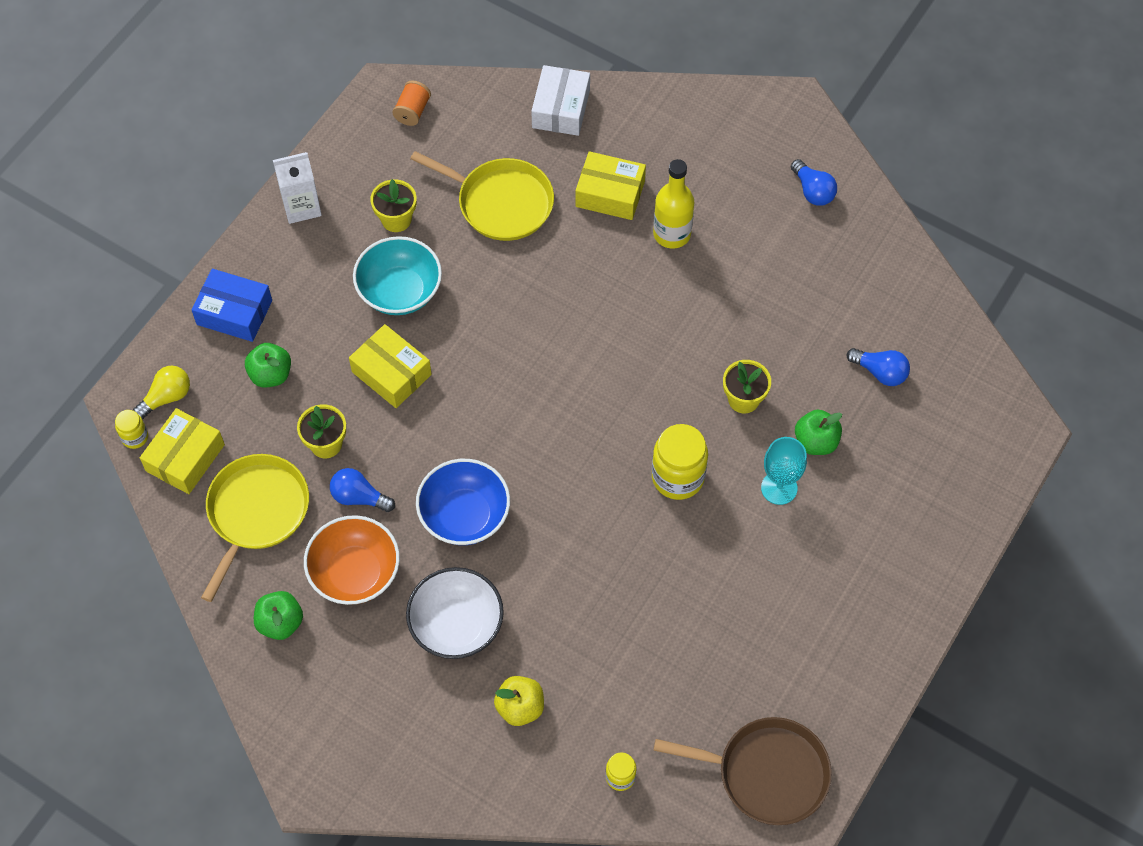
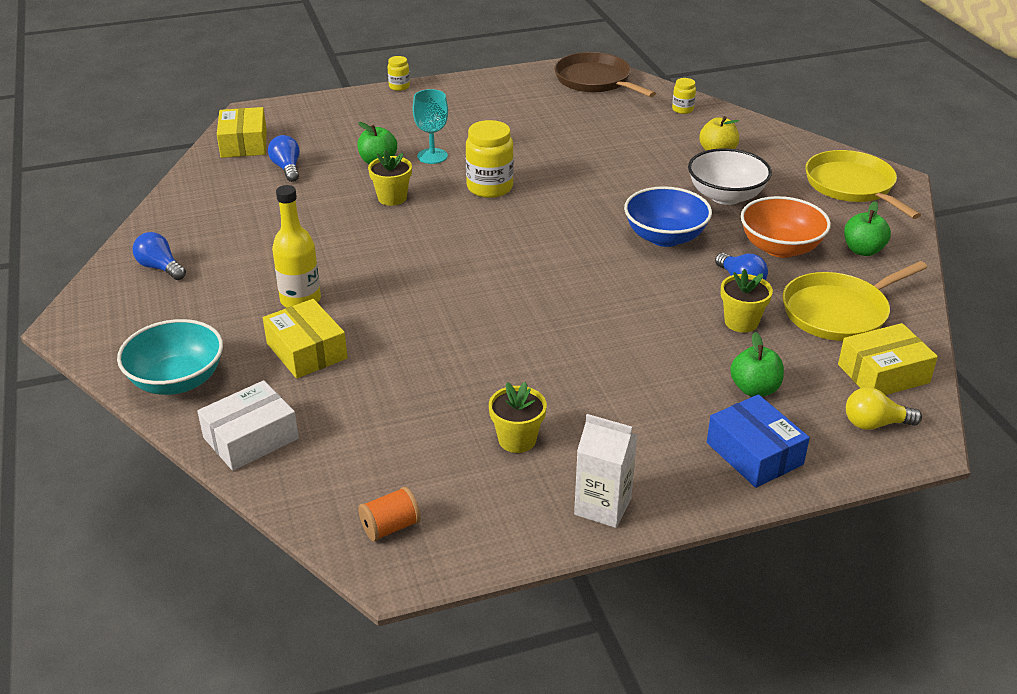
camera: 140 degrees left, 25 degrees down
yellow jar [115,410,148,449] -> yellow jar moved to [388,56,410,91]
yellow box [349,324,432,408] -> yellow box moved to [217,107,267,158]
turquoise bowl [353,236,442,315] -> turquoise bowl moved to [117,319,223,395]
yellow pan [410,151,554,241] -> yellow pan moved to [805,150,921,219]
blue light bulb [791,159,837,206] -> blue light bulb turned 60 degrees counterclockwise [133,232,186,280]

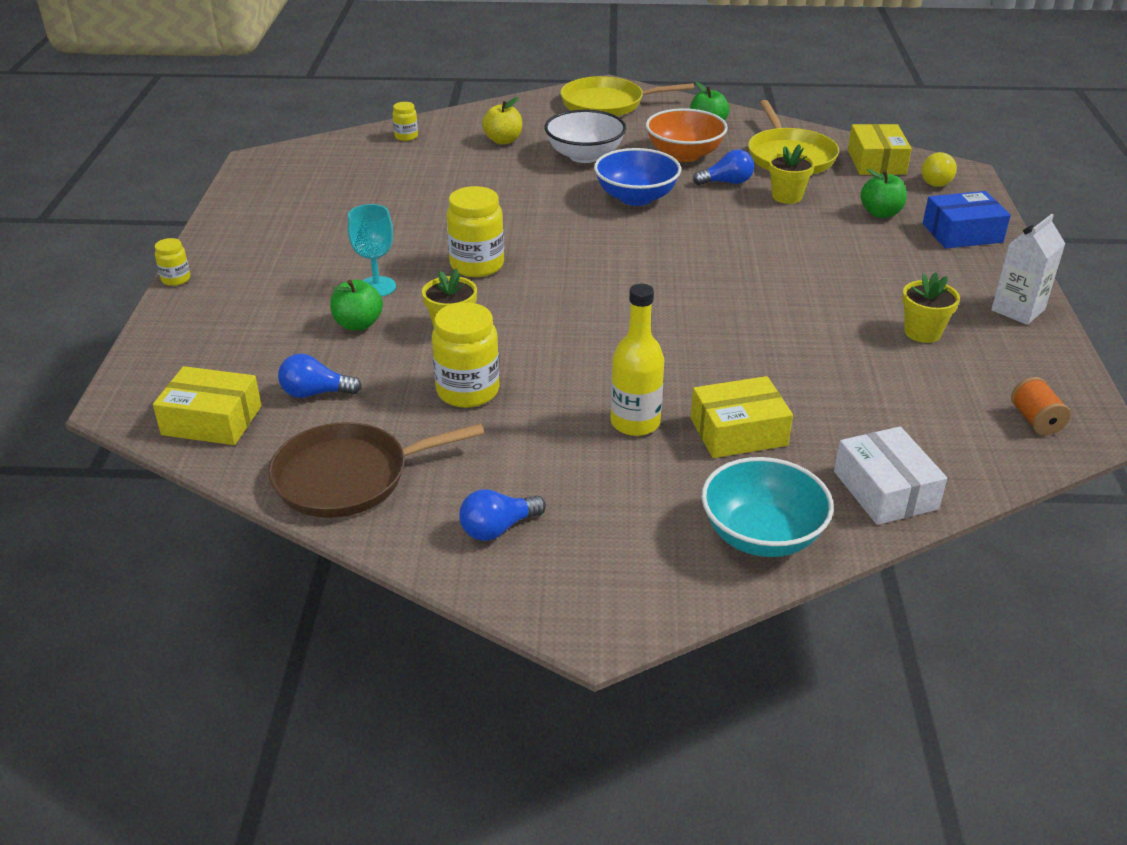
camera: 70 degrees left, 0 degrees up
brown pan [554,52,656,97] -> brown pan moved to [268,422,484,518]
none -> yellow jar [432,302,500,408]

